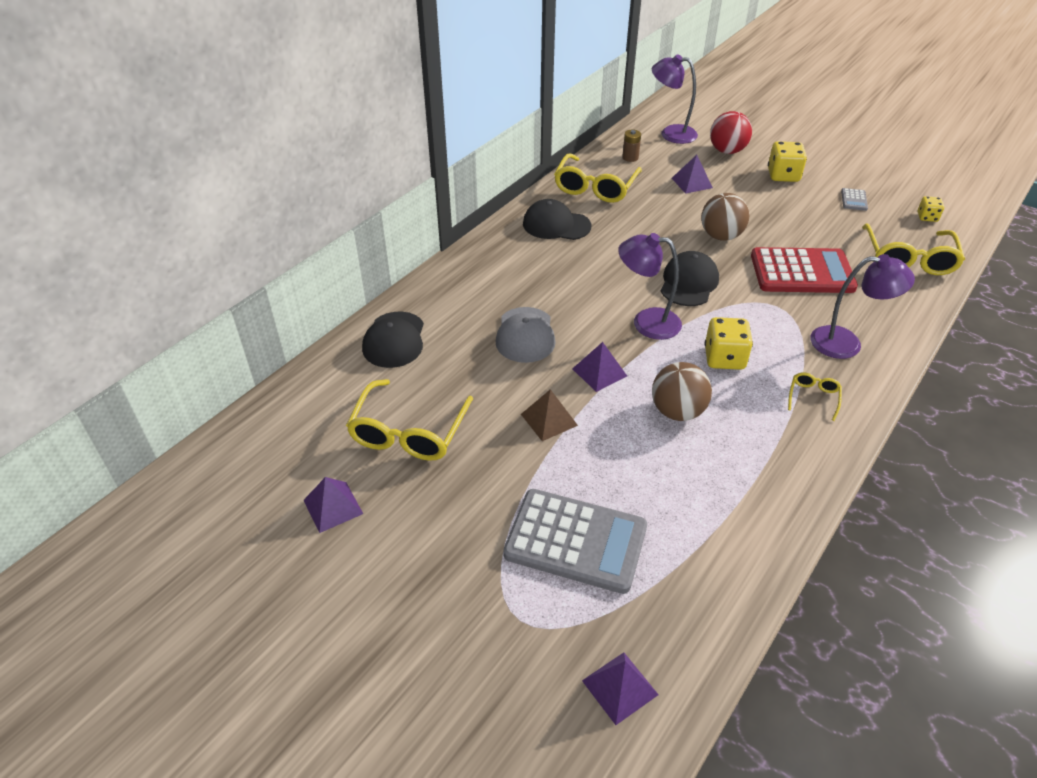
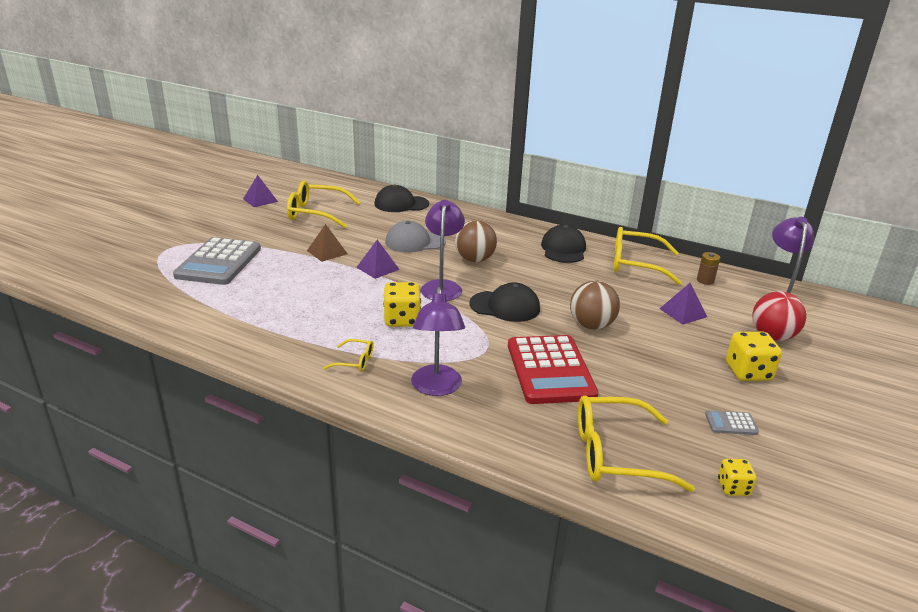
camera: 80 degrees right, 15 degrees down
purple pyramid [582,653,659,725] -> none
brown ball [652,362,712,421] -> brown ball moved to [455,220,497,262]

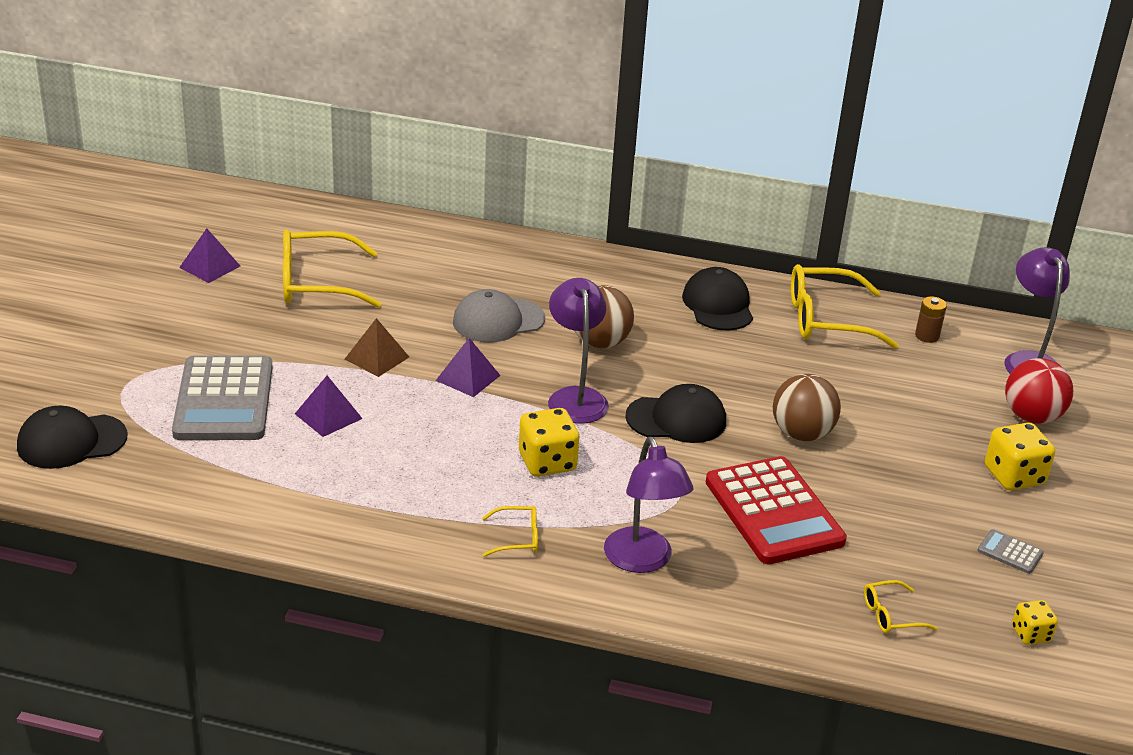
camera: 15 degrees left, 5 degrees up
black cap [374,185,429,212] -> black cap moved to [17,406,128,469]
yellow glasses [578,396,695,492] -> yellow glasses [864,580,938,634], size x0.47
purple pyramid [660,283,707,325] -> purple pyramid moved to [295,376,363,437]
grey calculator [705,410,759,435] -> grey calculator turned 45 degrees clockwise [977,529,1044,574]

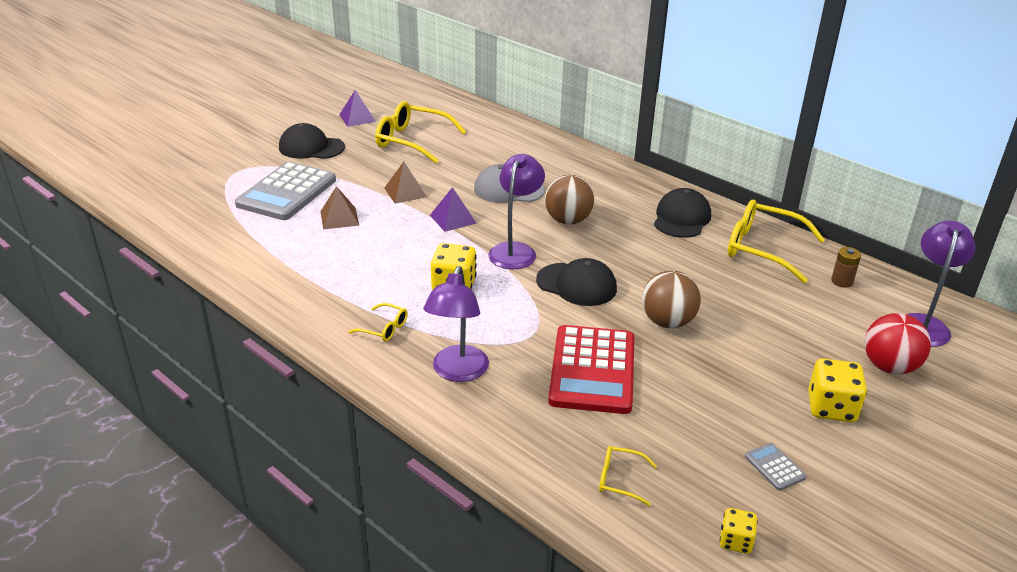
camera: 30 degrees right, 0 degrees up
black cap [17,406,128,469] -> black cap moved to [279,123,345,159]
purple pyramid [295,376,363,437] -> brown pyramid [320,186,359,230]

